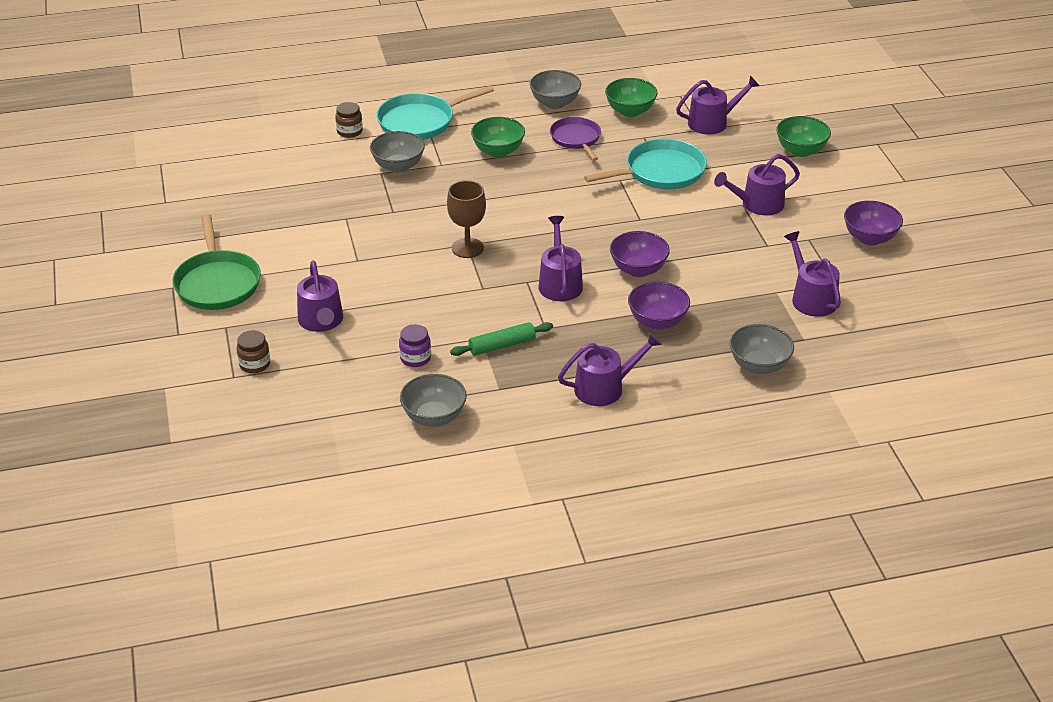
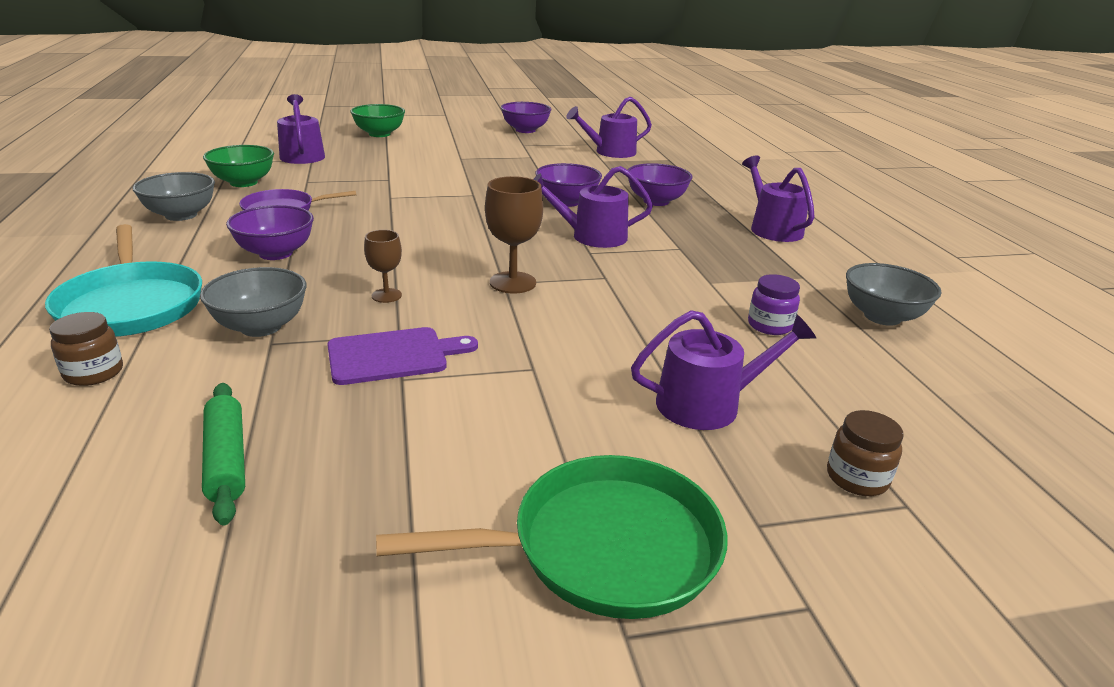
camera: 90 degrees left, 10 degrees down
green rolling pin [450,322,553,356] -> green rolling pin moved to [202,383,245,525]
green bowl [471,117,525,158] -> purple bowl [226,205,314,260]
turquoise pan [584,139,707,189] -> none
purple watering can [714,154,800,215] -> none
grey bowl [729,324,794,375] -> none
none -> purple cutting board [327,327,478,385]
none -> brown goblet [364,230,402,303]

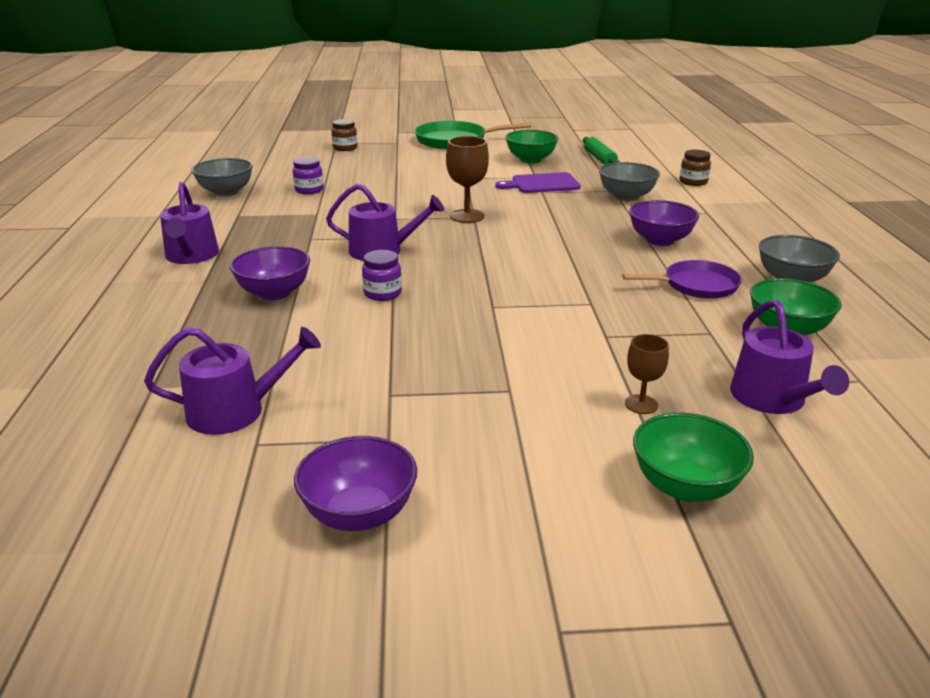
camera: 170 degrees left, 0 degrees up
turquoise pan [45,224,202,337] -> none
brown goblet [364,230,402,303] -> brown goblet moved to [625,334,669,414]
purple bowl [535,163,602,207] -> purple jar [362,250,402,301]
purple watering can [631,310,816,430] -> none
none -> green bowl [505,130,558,164]

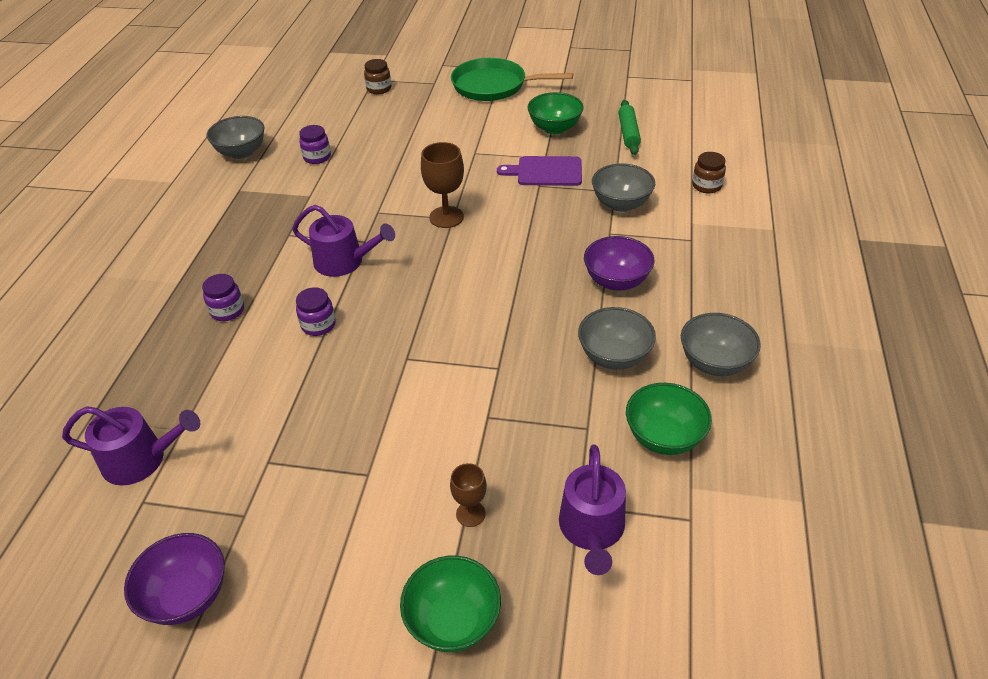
camera: 15 degrees right, 15 degrees up
purple watering can [160,182,219,264] -> none
purple bowl [230,246,310,301] -> purple jar [202,274,244,321]
purple pan [622,260,742,299] -> grey bowl [578,307,656,370]

